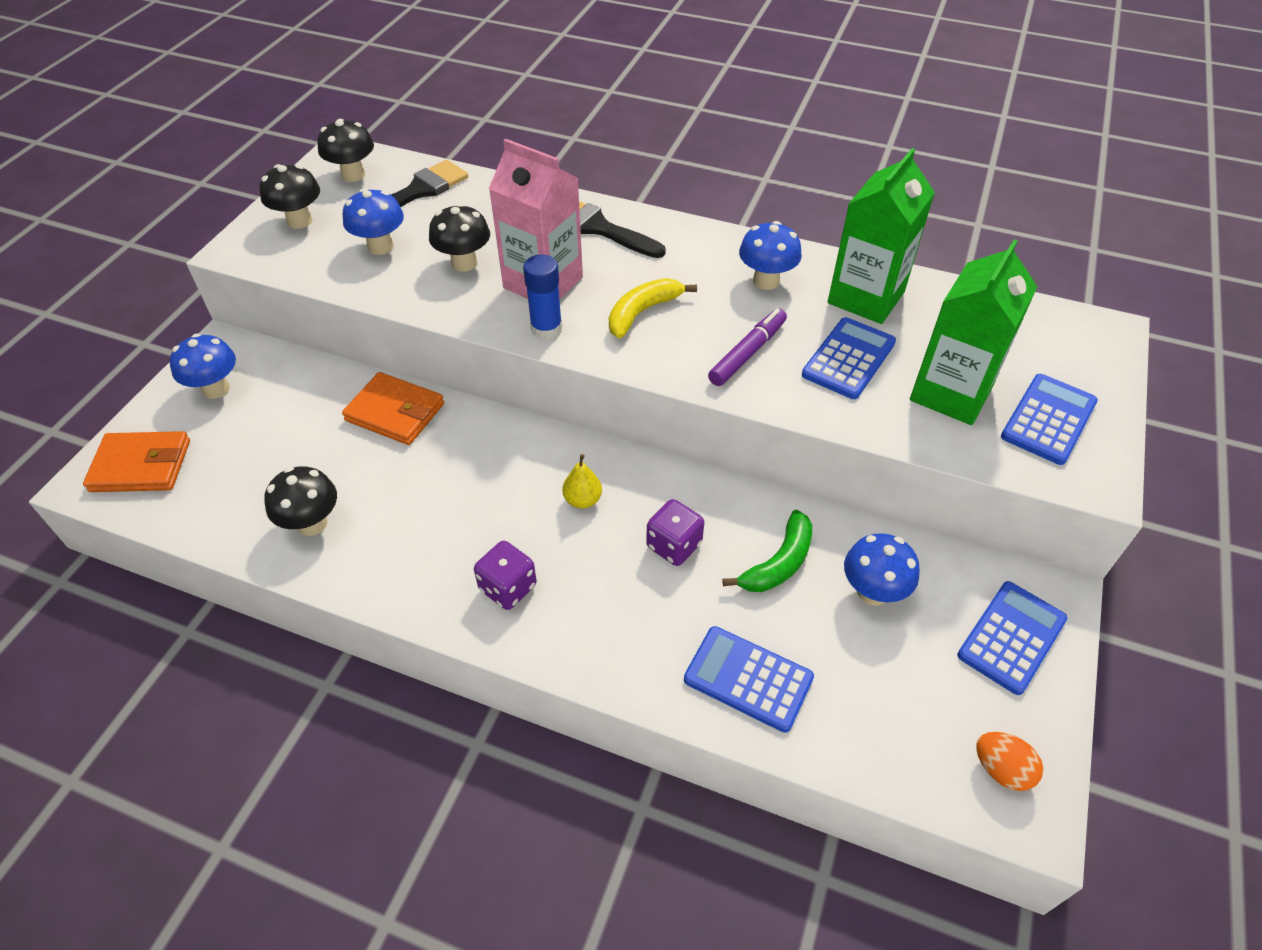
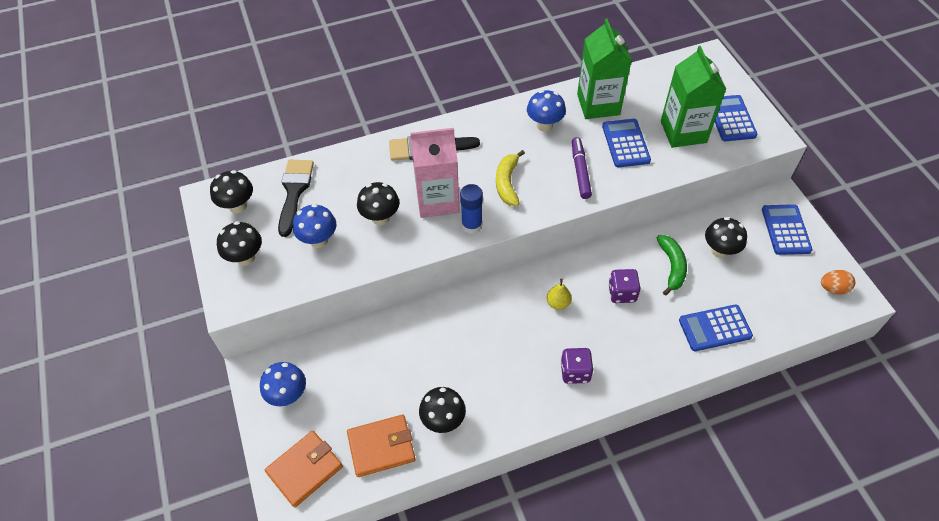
camera: 40 degrees left, 5 degrees up
orange wallet [342,372,444,445] -> orange wallet moved to [347,415,416,477]
blue mushroom [844,533,920,606] -> black mushroom [705,217,747,258]

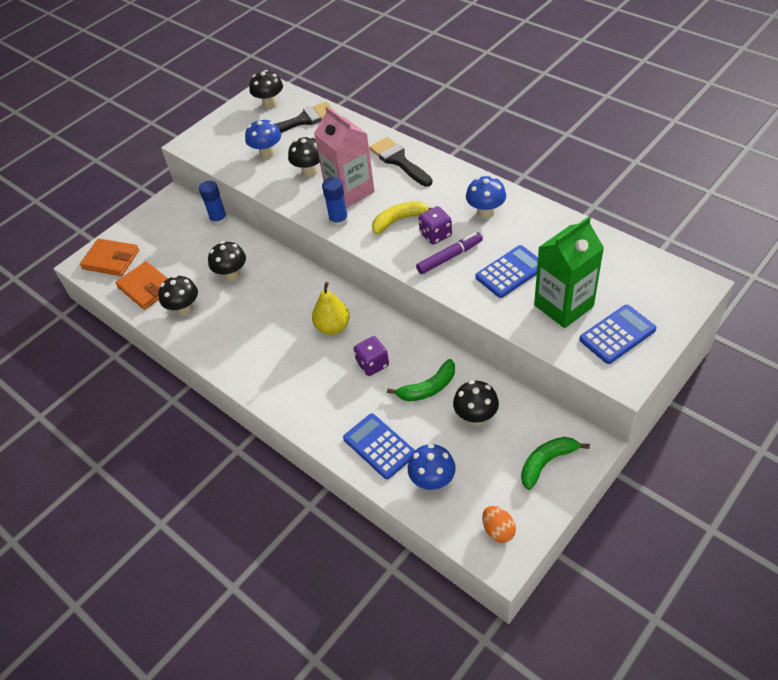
camera: 65 degrees right, 5 degrees down
black mushroom [217,221,262,266] -> black mushroom moved to [208,241,246,281]
blue mushroom [260,362,306,406] -> blue mushroom moved to [408,444,456,491]
yellow pear [547,279,572,310] -> yellow pear [312,282,350,335], size x1.57
purple dice [560,348,594,384] -> purple dice moved to [419,206,452,245]
green carton [577,19,632,119] -> none
blue calculator [762,204,812,255] -> green banana [521,437,590,490]
none -> blue glue stick [199,181,228,226]

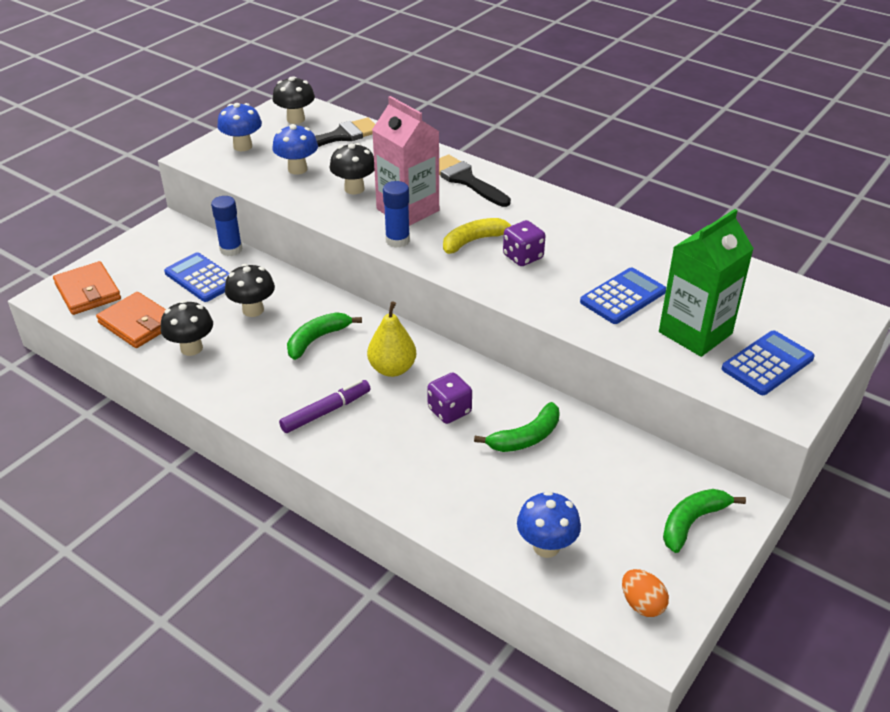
camera: 10 degrees left, 10 degrees down
orange wallet [80,238,139,276] -> orange wallet turned 45 degrees clockwise [53,261,121,315]
blue calculator [343,414,415,479] -> blue calculator moved to [164,252,229,302]
purple marker [416,232,483,274] -> purple marker moved to [279,380,371,433]
black mushroom [453,380,499,425] -> none
blue mushroom [466,176,506,219] -> blue mushroom moved to [217,103,262,151]
none -> green banana [287,312,362,360]

